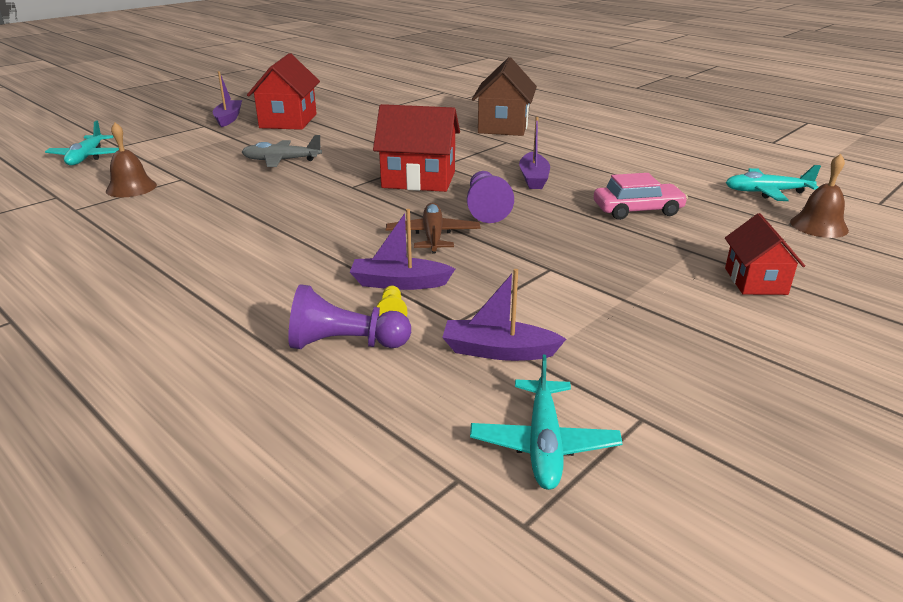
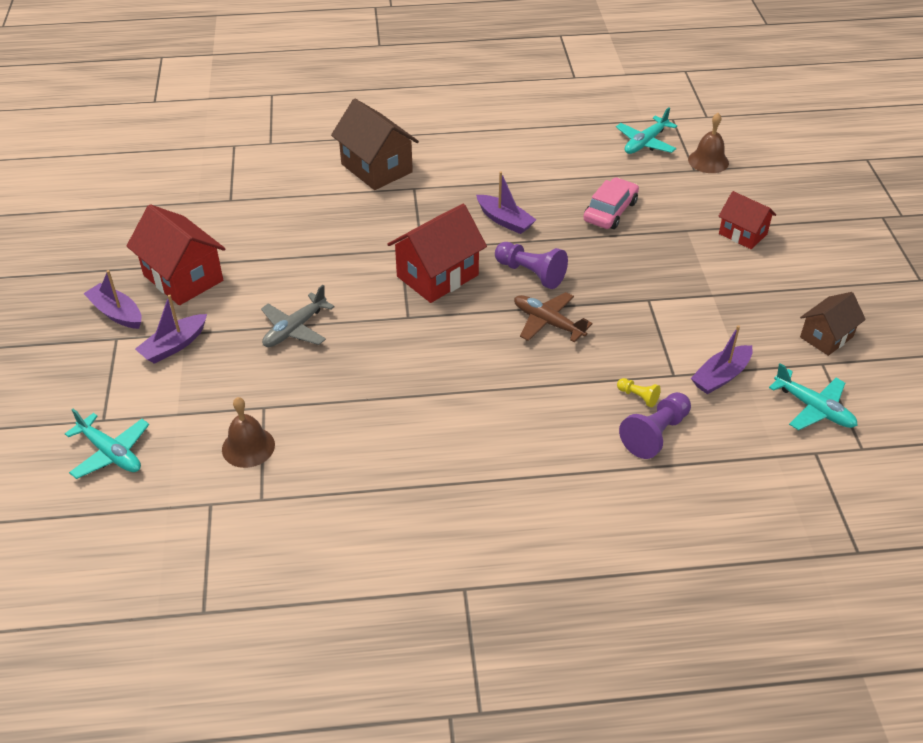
camera: 50 degrees left, 15 degrees up
purple boat [350,209,455,290] -> purple boat moved to [135,295,207,364]
none -> brown house [800,292,866,356]

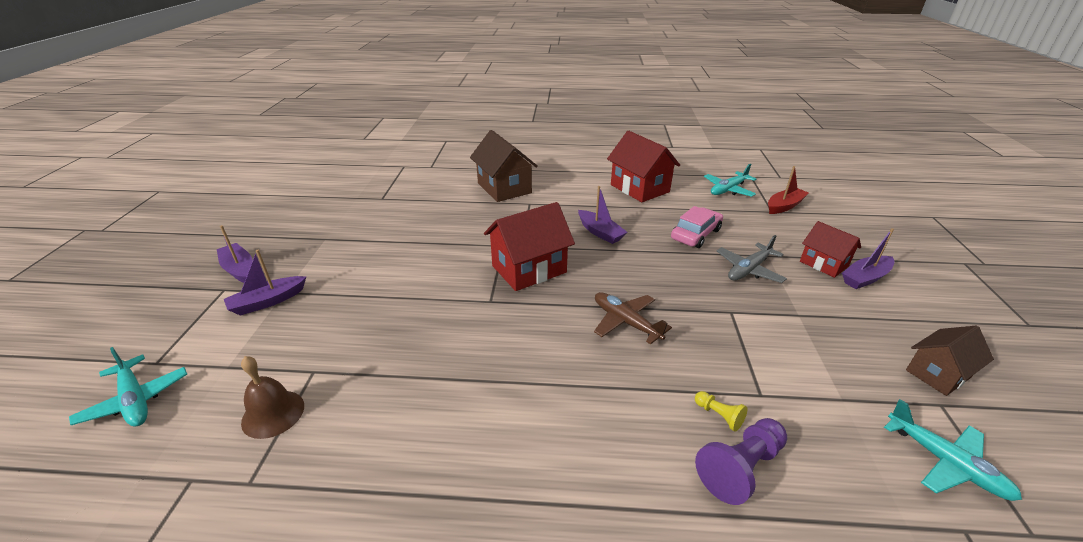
camera: 10 degrees right, 10 degrees down
red house [127,204,225,305] -> red house moved to [607,131,680,202]
grey plane [261,285,335,347] -> grey plane moved to [717,235,787,283]
purple pawn [495,242,568,289] -> none
brown bell [688,113,729,173] -> red boat [768,166,809,214]
purple boat [691,325,753,394] -> purple boat moved to [842,228,895,289]

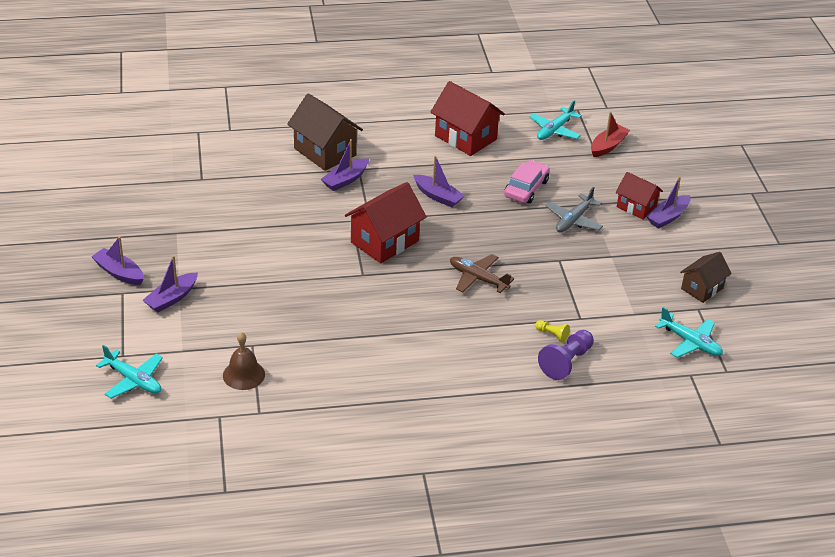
camera: 15 degrees left, 5 degrees up
none -> purple boat [321,139,369,191]

